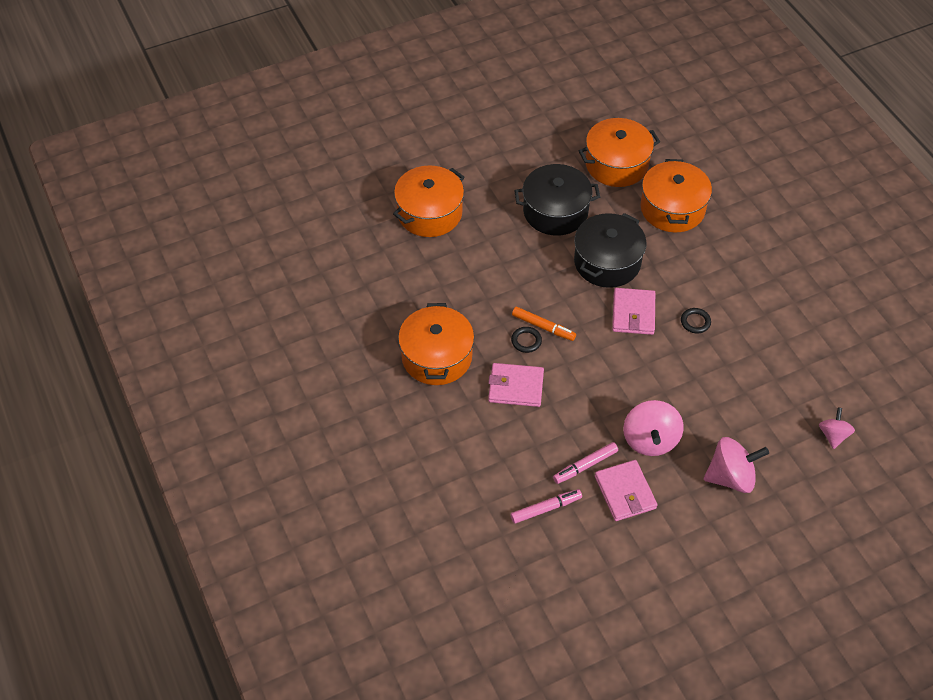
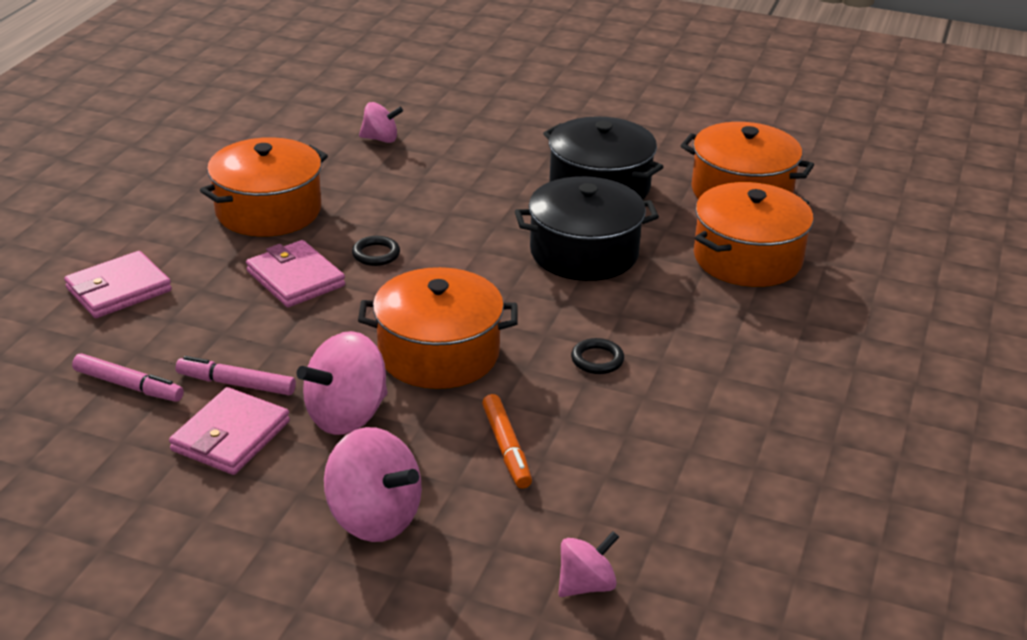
camera: 45 degrees right, 20 degrees down
orange pot [393,166,464,237] -> orange pot moved to [358,267,518,389]
orange marker [512,307,576,341] -> orange marker moved to [482,394,532,488]
pink wallet [612,288,655,335] -> pink wallet moved to [64,251,172,318]
none -> pink spinning top [359,102,403,143]

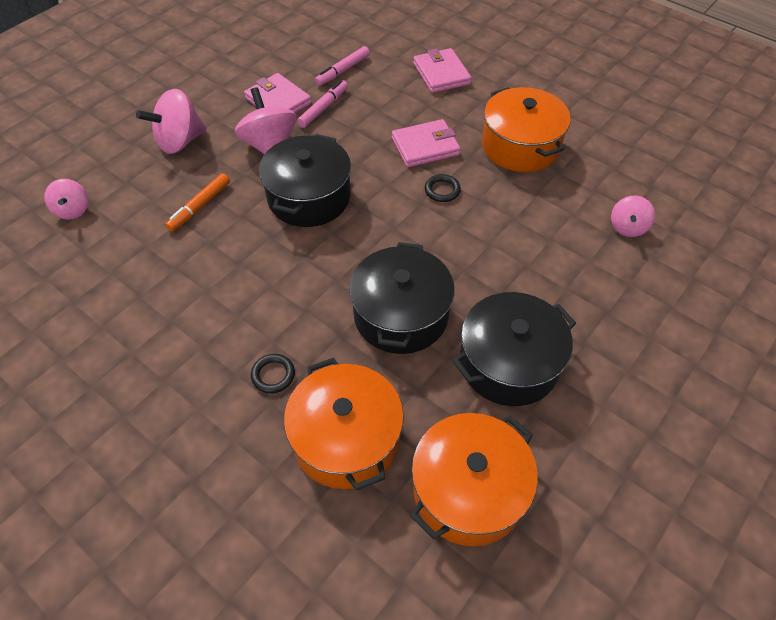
camera: 110 degrees right, 20 degrees up
orange pot [358,267,518,389] -> black pot [259,134,351,227]
orange marker [482,394,532,488] -> orange marker turned 60 degrees counterclockwise [165,173,230,232]
black ring [571,338,624,374] -> black ring moved to [251,354,295,393]

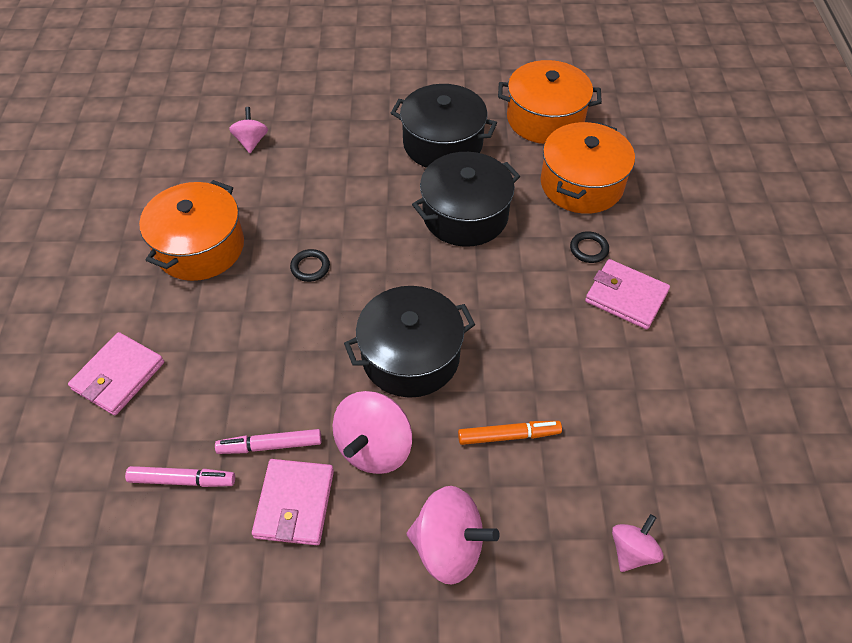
camera: 130 degrees left, 0 degrees up
pink wallet [392,119,461,167] -> pink wallet moved to [585,259,670,330]
pink spinning top [611,196,655,237] -> pink spinning top turned 75 degrees counterclockwise [229,107,268,153]

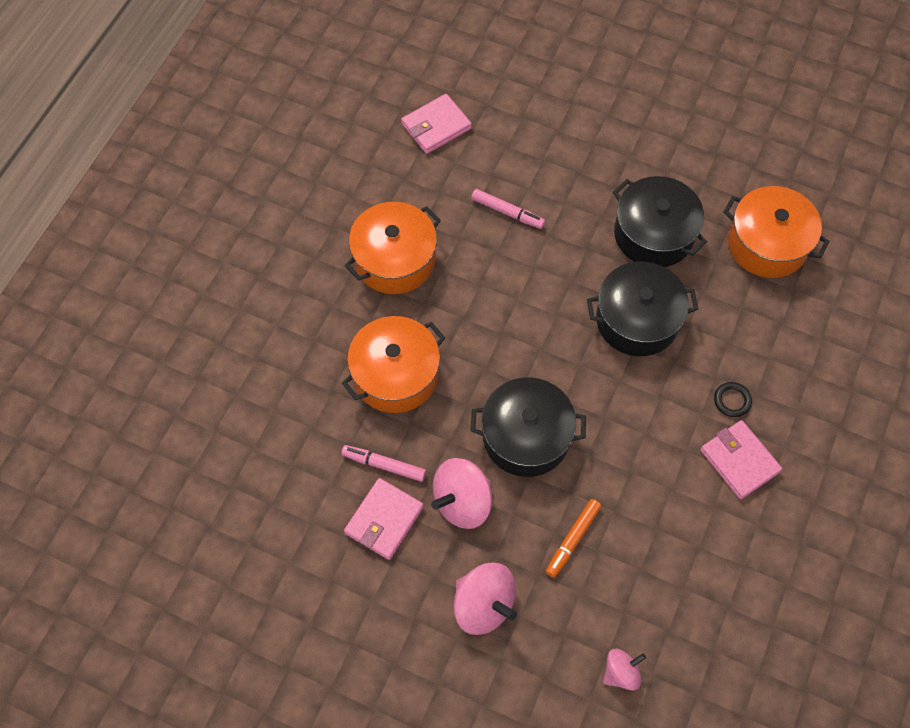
camera: 25 degrees right, 10 degrees up
pink wallet [68,332,164,415] -> pink wallet moved to [401,94,472,154]
pink marker [125,466,235,487] -> pink marker moved to [471,189,545,229]
pink spinning top [229,107,268,153] -> none
black ring [290,249,330,282] -> none
orange marker [458,421,562,445] -> orange marker turned 105 degrees clockwise [546,499,601,577]
orange pot [541,122,635,214] -> orange pot moved to [342,316,445,413]

